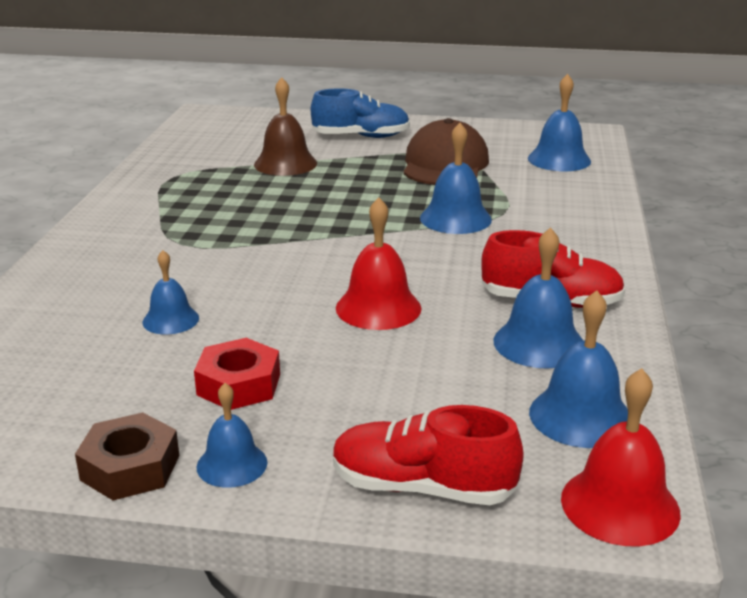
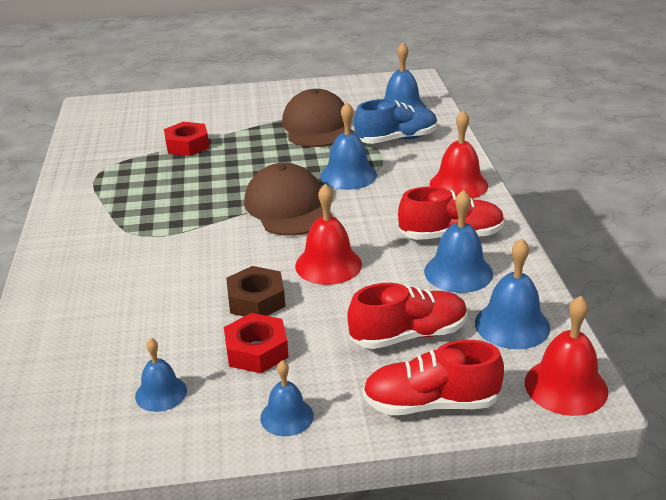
camera: 15 degrees left, 5 degrees up
brown nut [75,413,179,500] -> brown nut moved to [226,266,285,316]
blue bell [143,250,199,335] -> blue bell moved to [135,338,187,412]
brown bell [254,77,317,176] -> red nut [164,122,209,156]
blue shoe [311,88,410,138] -> blue shoe moved to [354,99,438,144]
none -> brown cap [244,163,332,236]
none -> red shoe [347,283,467,349]
none -> red bell [429,110,488,199]

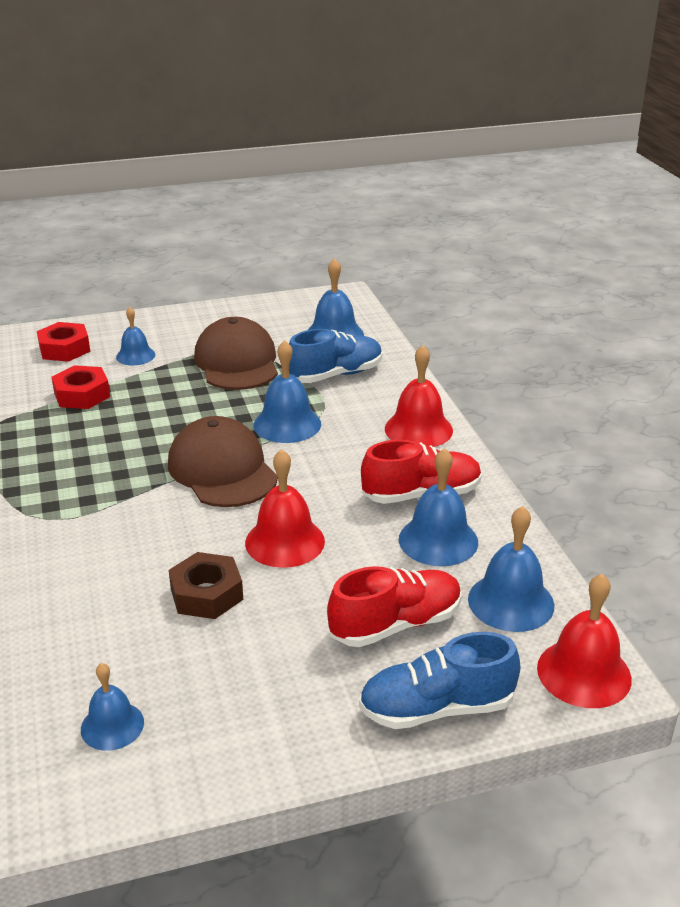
camera: 10 degrees left, 0 degrees up
red nut [224,313,289,373] -> red nut moved to [37,322,90,362]
blue bell [260,360,314,436] -> blue bell moved to [116,307,155,365]
red shoe [363,340,504,415] -> blue shoe [359,632,521,729]

